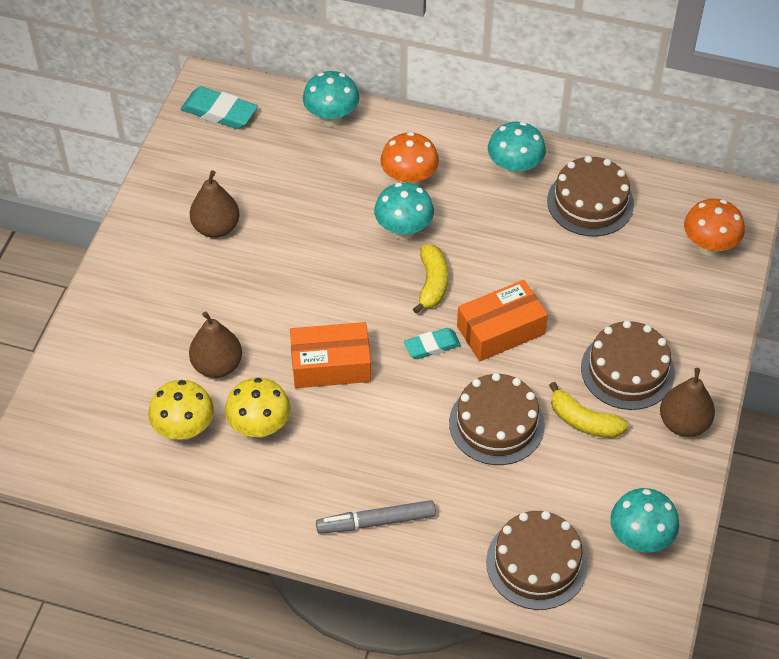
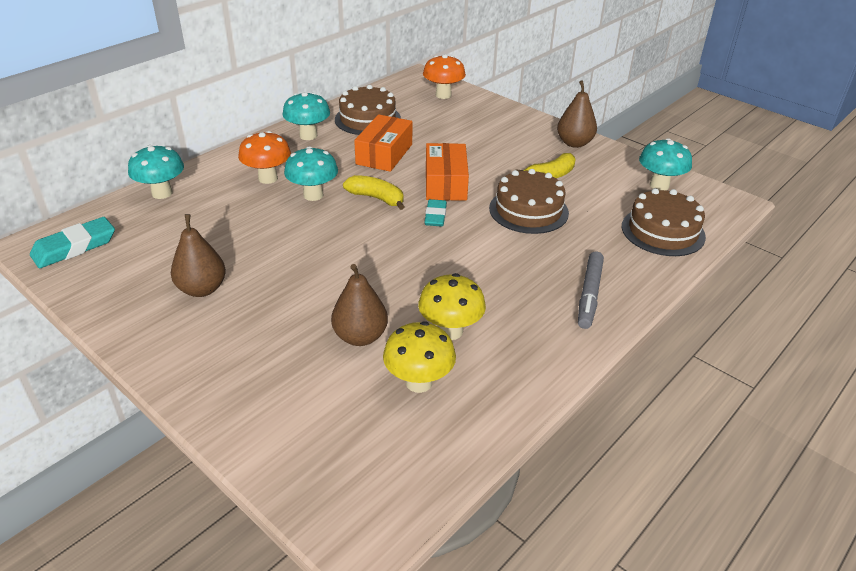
camera: 65 degrees left, 15 degrees down
orange box [290,322,371,388] -> orange box moved to [354,114,412,172]
brown cake [581,320,675,410] -> none

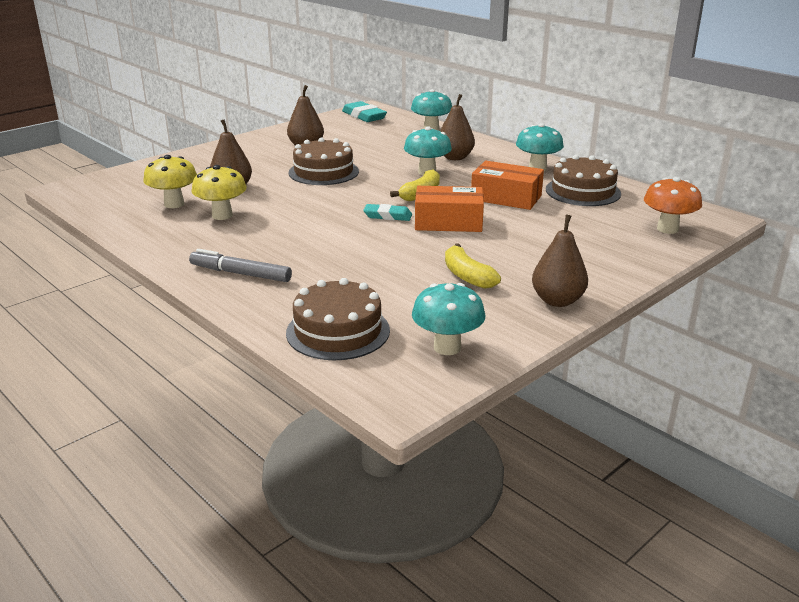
camera: 95 degrees right, 10 degrees down
orange mushroom [238,131,291,184] -> brown pear [440,94,475,160]
brown cake [489,169,569,234] -> brown cake moved to [289,137,359,185]

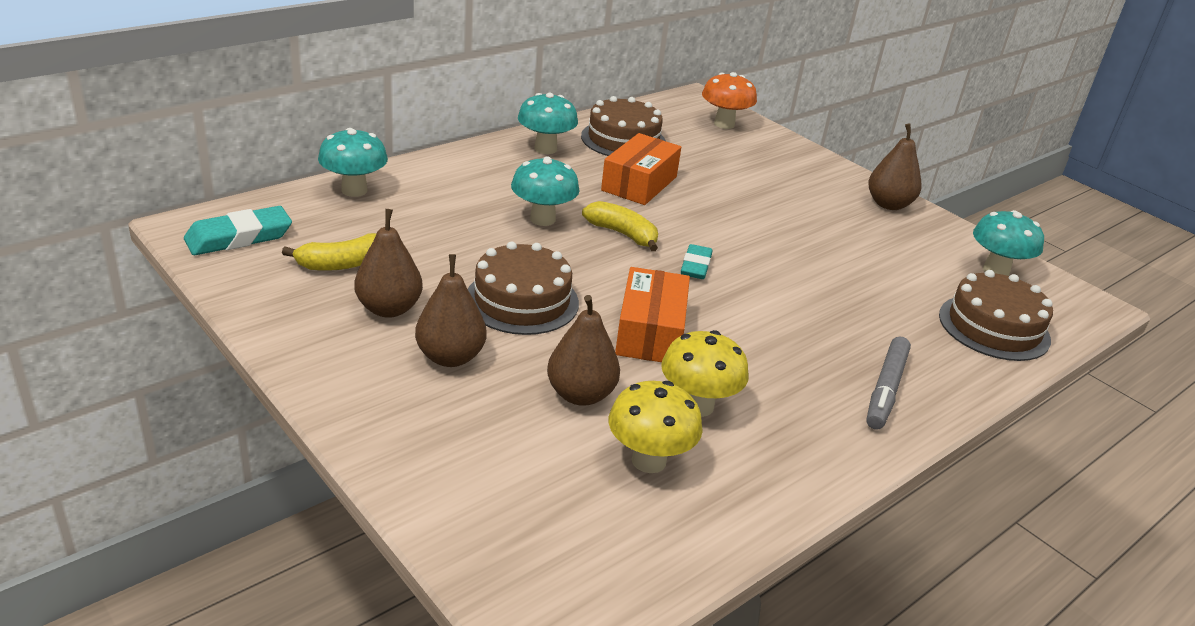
camera: 90 degrees left, 5 degrees up
orange box [415,186,484,232] -> orange box moved to [615,267,690,362]
brown pear [440,94,475,160] -> brown pear moved to [415,254,487,367]
yellow banana [445,243,501,289] -> yellow banana moved to [282,233,376,271]

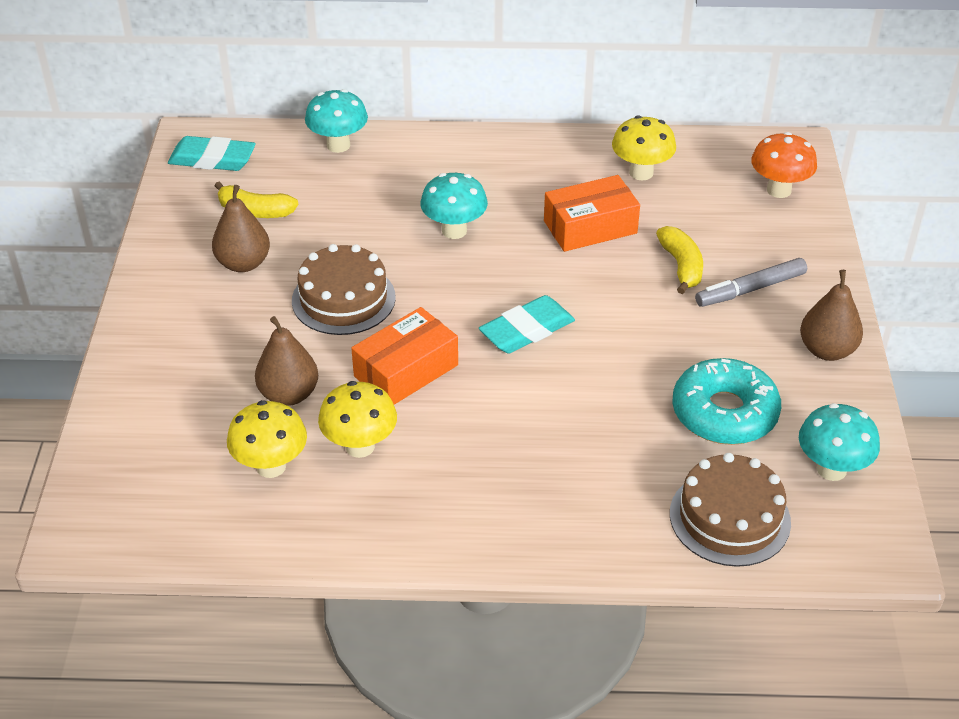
camera: 45 degrees right, 10 degrees up
brown pear [415,254,487,367] -> none
turquoise mushroom [518,93,578,154] -> none
brown cake [581,96,666,156] -> yellow mushroom [612,115,676,180]
yellow banana [582,201,658,251] -> yellow banana moved to [656,226,703,294]
turquoise eraser [681,244,713,279] -> turquoise eraser [479,295,575,354], size x1.54
grey marker [866,337,911,430] -> grey marker moved to [695,258,807,307]
none -> turquoise donut [672,358,781,445]

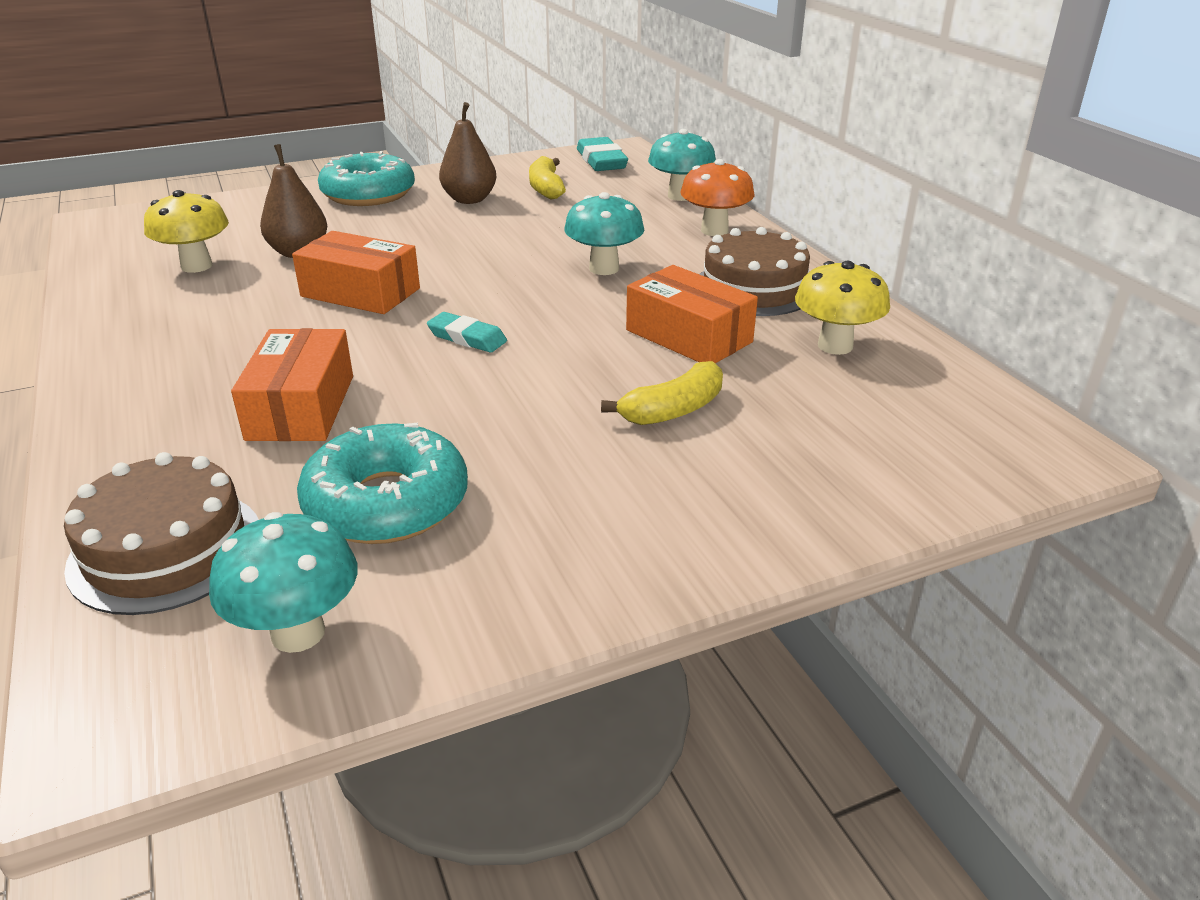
camera: 65 degrees right, 10 degrees down
brown cake [292,244,396,335] -> brown cake moved to [699,227,810,316]
yellow mushroom [318,381,397,458] -> none
turquoise eraser [479,295,575,354] -> turquoise eraser [427,312,507,353], size x0.65
grey marker [695,258,807,307] -> none
orange mushroom [751,132,817,198] -> orange mushroom moved to [681,159,754,236]
brown pear [800,270,863,361] -> none
none -> orange box [231,328,353,441]
none -> turquoise donut [318,151,415,206]

